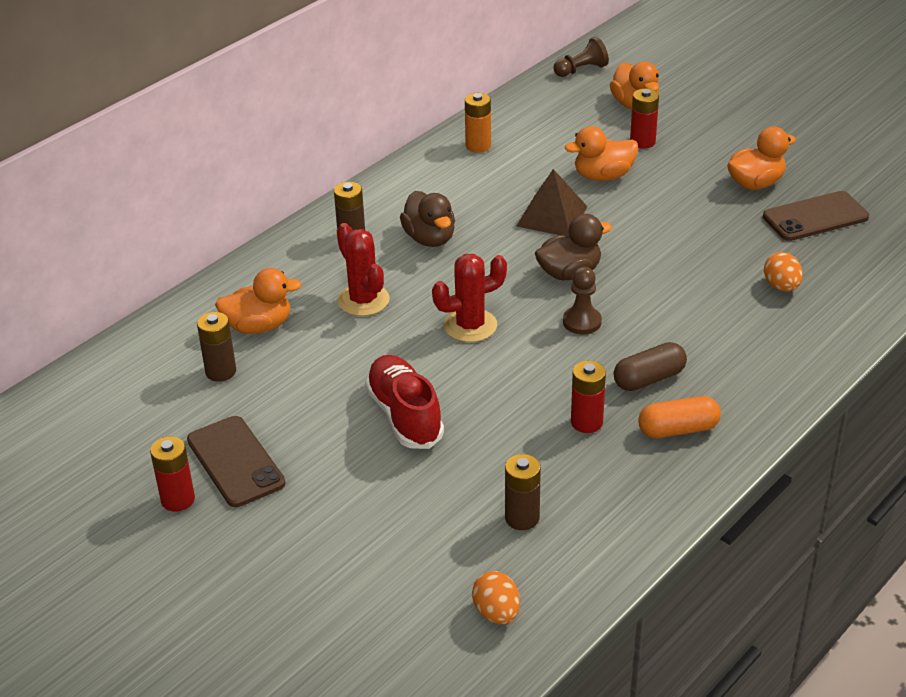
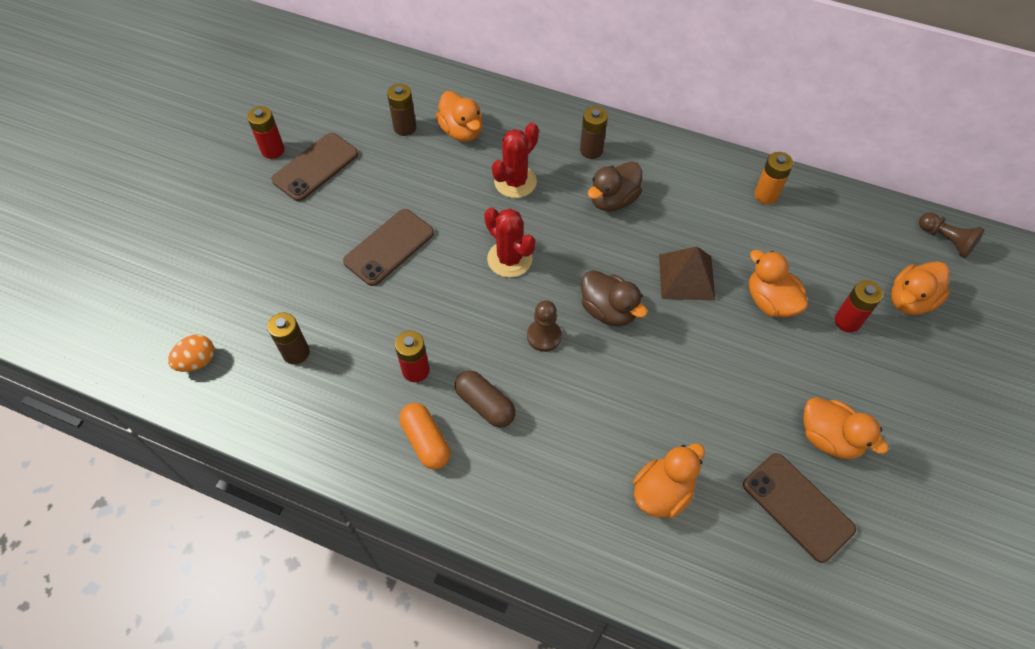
camera: 70 degrees right, 20 degrees up
red shoe [365,355,444,449] -> brown phone [343,209,434,286]
orange egg [764,252,803,291] -> orange duck [633,443,705,518]

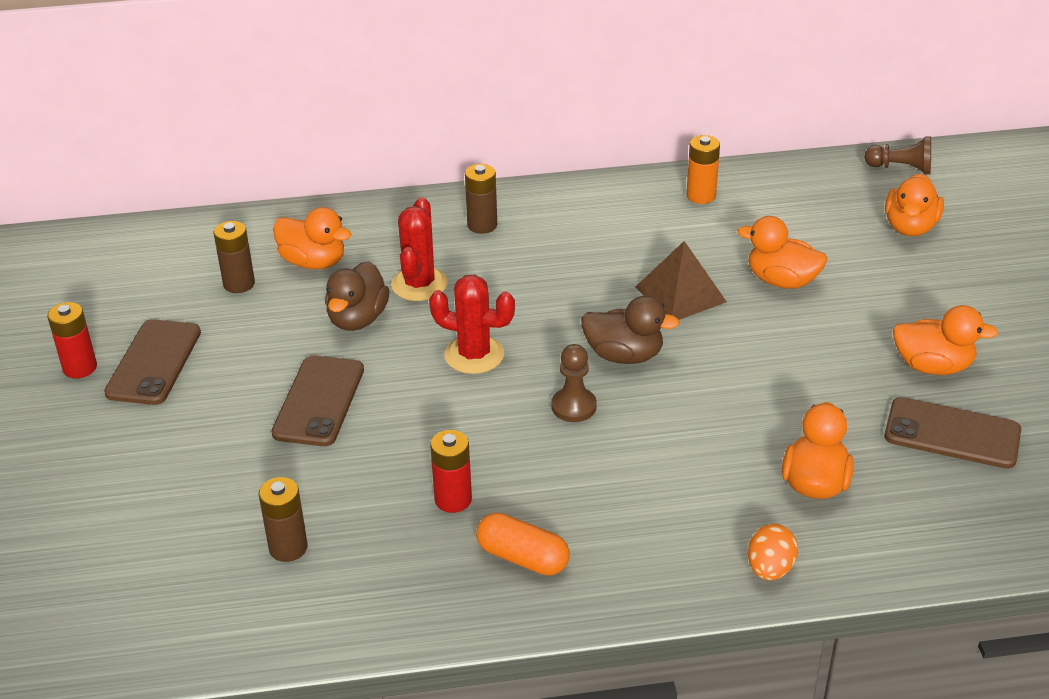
camera: 30 degrees left, 20 degrees down
orange egg [168,335,214,372] -> orange egg moved to [748,524,798,580]
brown capsule [455,370,516,427] -> none
brown duck [588,162,642,211] -> brown duck moved to [325,261,390,331]
red battery [835,280,883,332] -> none

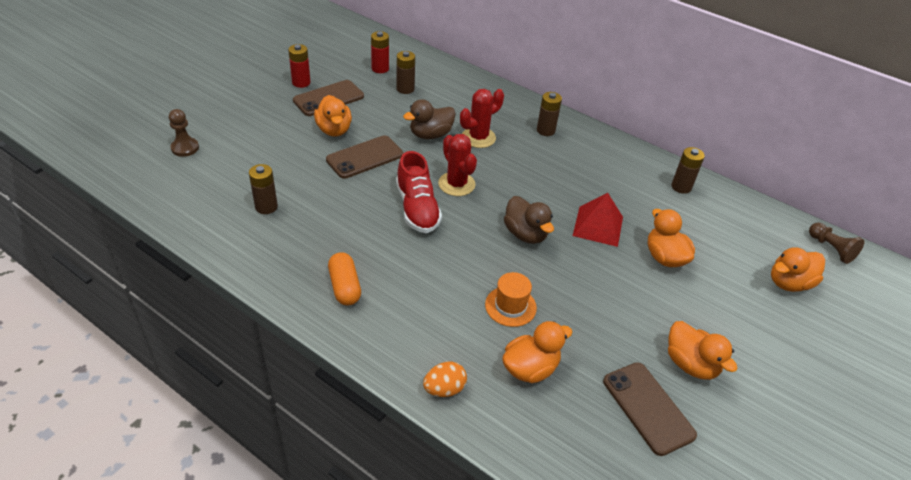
camera: 40 degrees right, 5 degrees up
orange duck [273,207,351,269] -> orange duck moved to [314,95,352,136]
red battery [430,430,472,513] -> red battery moved to [371,31,389,73]
brown pawn [552,344,597,422] -> brown pawn moved to [169,109,199,157]
brown pyramid [635,241,727,320] -> red pyramid [573,193,623,247]
orange battery [686,135,720,204] -> brown battery [671,147,705,194]
none -> red shoe [396,151,442,233]
none -> orange hat [485,272,537,327]

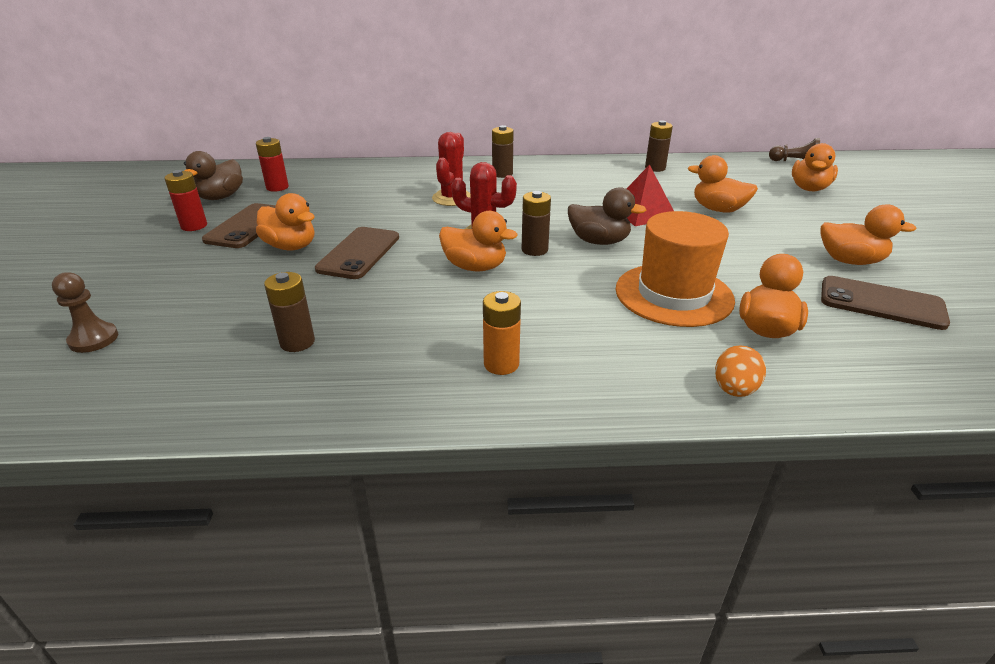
camera: 35 degrees left, 10 degrees down
orange capsule [328,252,361,305] -> orange battery [483,291,521,375]
brown battery [396,51,415,94] -> brown battery moved to [522,191,551,256]
red shoe [396,151,442,233] -> orange duck [439,211,517,271]
brown duck [403,99,456,139] -> brown duck moved to [184,151,243,200]
orange hat [485,272,537,327] -> orange hat [615,211,735,327], size x1.81

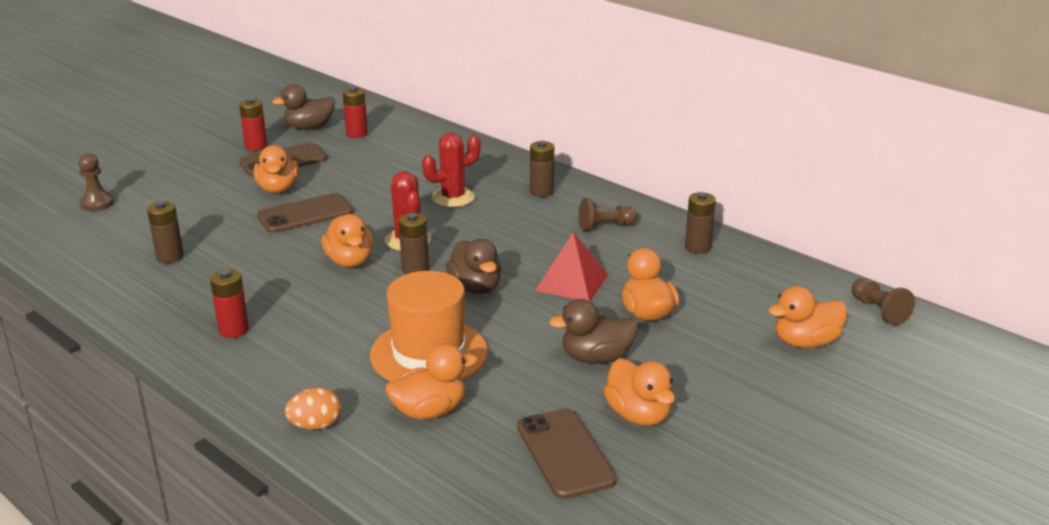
camera: 45 degrees right, 5 degrees down
orange battery [483,291,521,375] -> red battery [210,269,249,338]
none -> brown duck [549,299,638,364]
none -> brown pawn [579,198,638,231]

